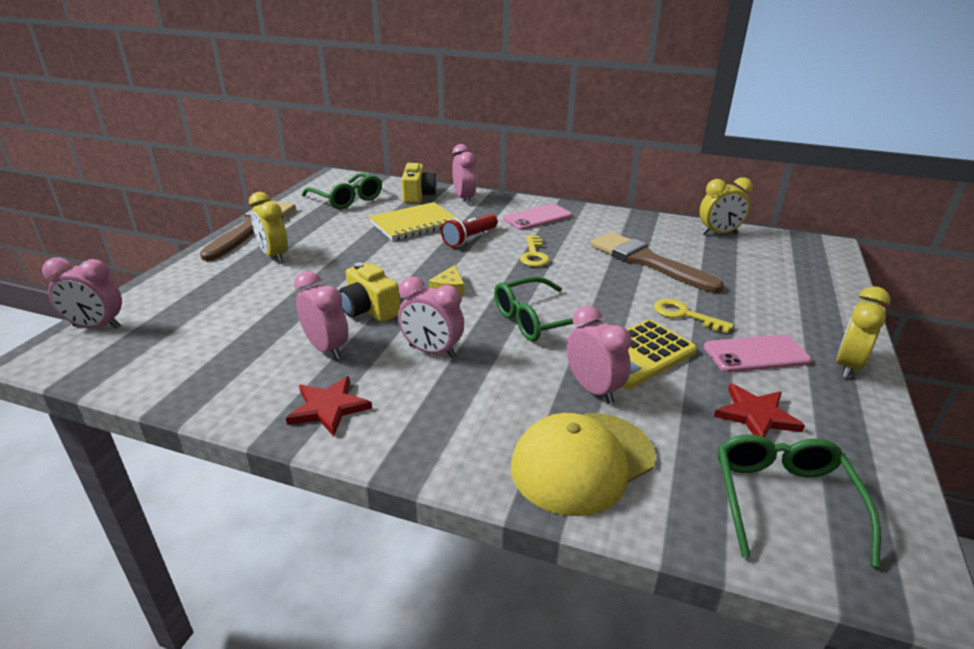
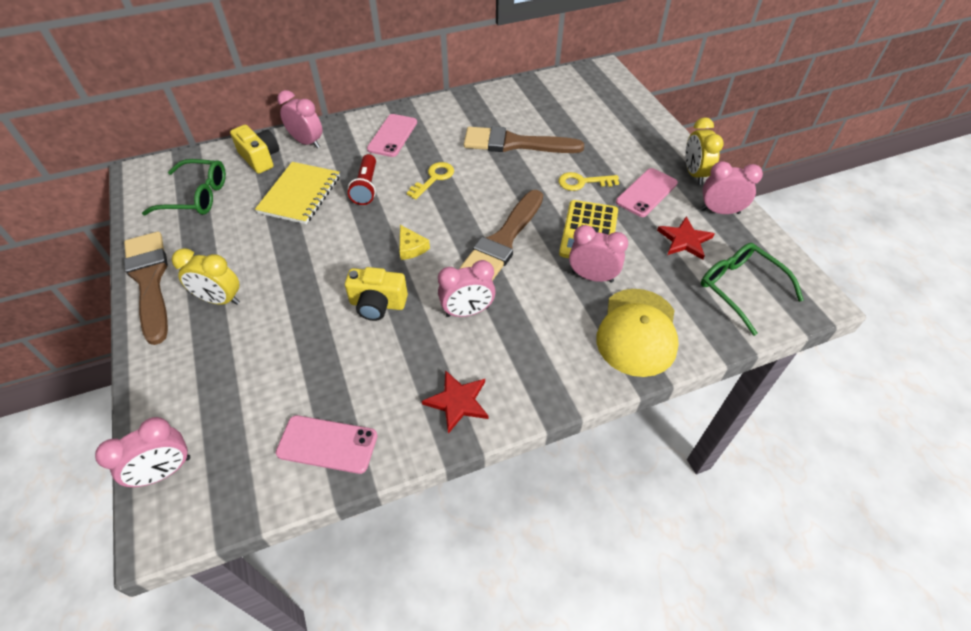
camera: 40 degrees left, 20 degrees up
pink clock [294,271,348,360] -> pink clock moved to [701,161,763,214]
green glasses [494,277,602,342] -> brown brush [460,190,543,281]
yellow key [520,235,550,267] -> yellow key turned 105 degrees counterclockwise [407,162,454,200]
yellow clock [699,177,753,235] -> none
none -> pink phone [276,415,378,474]

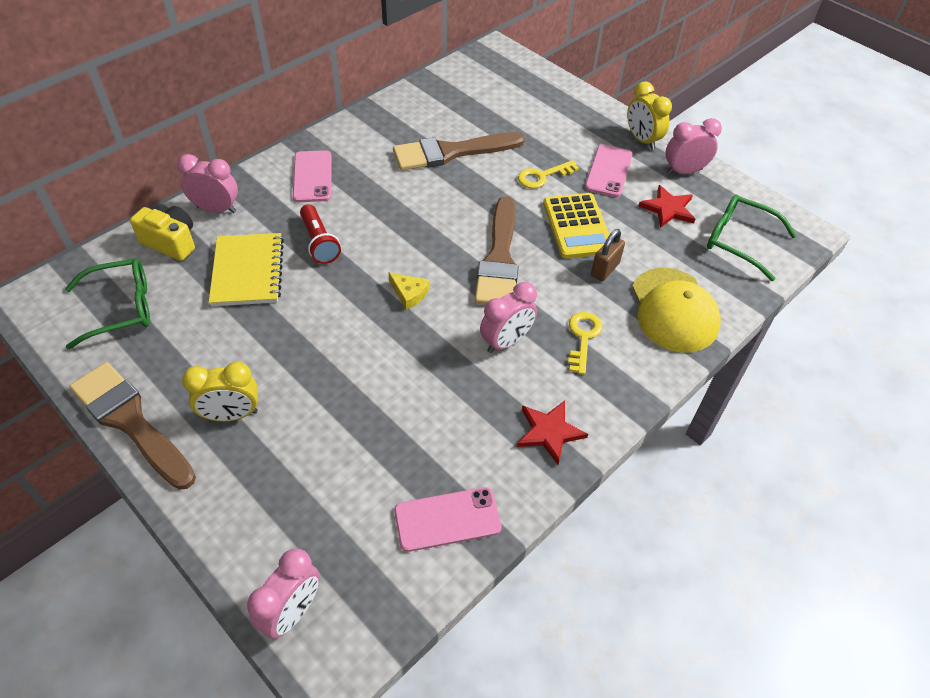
camera: 25 degrees left, 0 degrees up
yellow camera [345,267,408,321] -> none
yellow key [407,162,454,200] -> yellow key moved to [568,312,602,375]
pink clock [569,225,628,283] -> brown padlock [591,229,625,281]

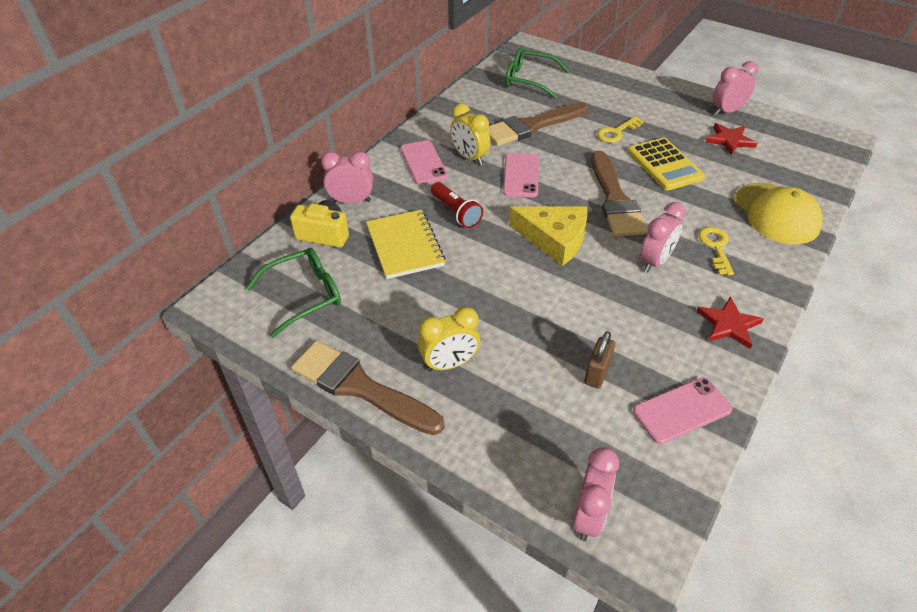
camera: 10 degrees left, 5 degrees down
yellow cheese [388,272,429,310] -> yellow cheese [509,207,588,266], size x2.03
pink phone [585,144,633,197] -> pink phone moved to [503,153,539,197]
brown padlock [591,229,625,281] -> brown padlock moved to [584,331,615,389]
yellow clock [627,81,672,150] -> yellow clock moved to [450,103,491,165]
green glasses [707,195,797,281] -> green glasses moved to [505,48,569,99]

